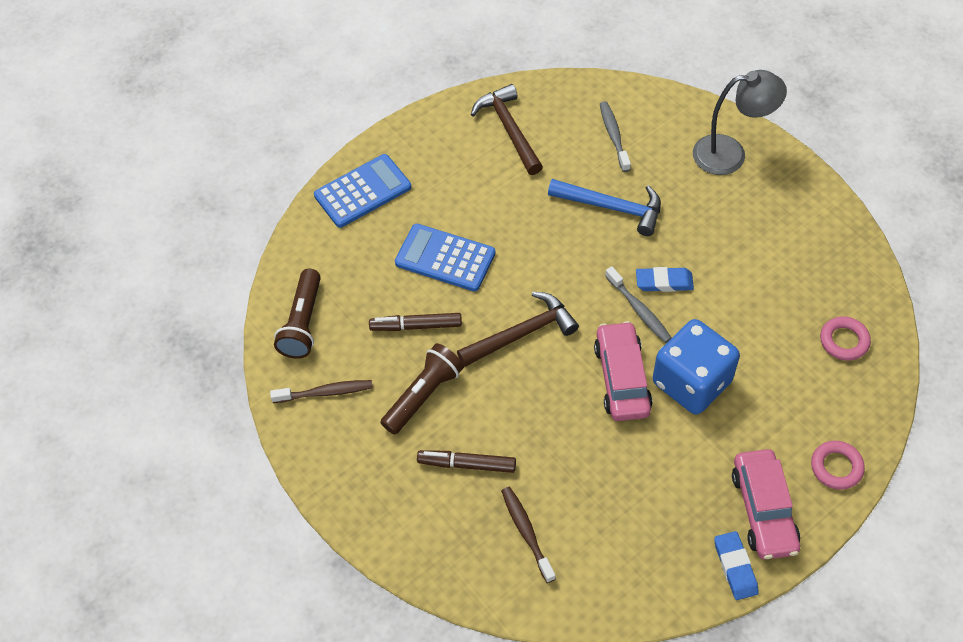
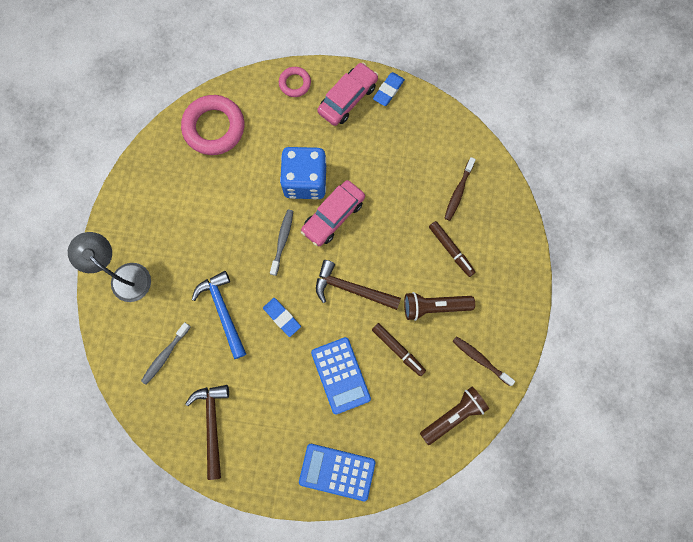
camera: 135 degrees left, 20 degrees up
brown hammer [471,84,543,175] -> brown hammer turned 150 degrees clockwise [185,385,229,480]
blue eraser [636,267,694,292] -> blue eraser moved to [263,298,301,337]
pink ring [820,316,871,361] -> pink ring [181,95,244,155], size x1.91

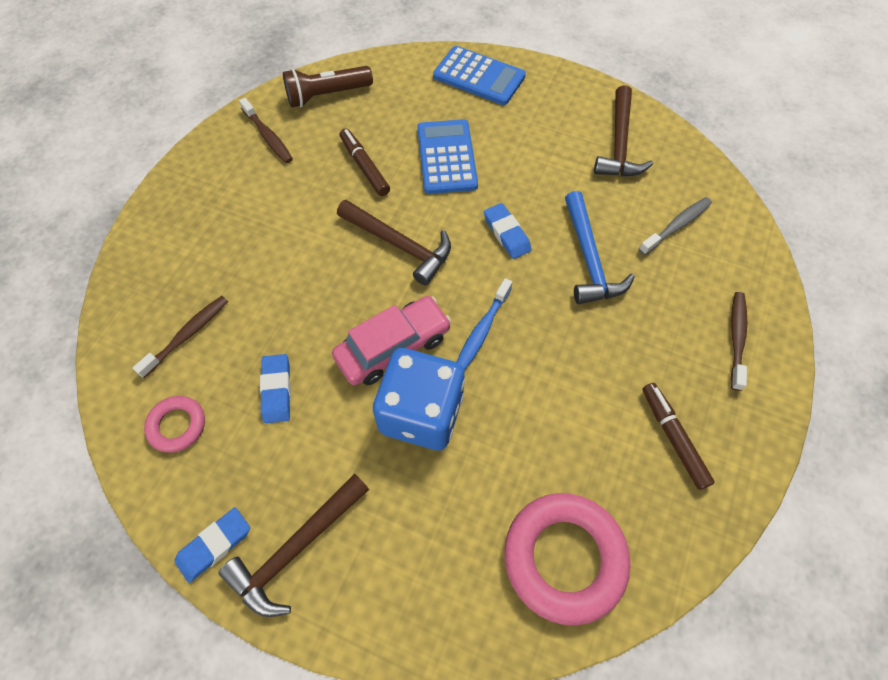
camera: 165 degrees left, 15 degrees down
grey lamp [68,232,151,302] -> brown toothbrush [730,292,747,391]
grey toothbrush [270,210,293,276] -> blue toothbrush [457,278,512,370]
pink ring [279,67,311,97] -> pink ring moved to [144,396,205,452]
pink car [317,62,378,126] -> brown hammer [218,474,369,617]
brown flashlight [404,292,475,321] -> none
brown marker [429,221,475,277] -> brown marker moved to [642,383,715,490]
none -> blue eraser [260,354,291,423]

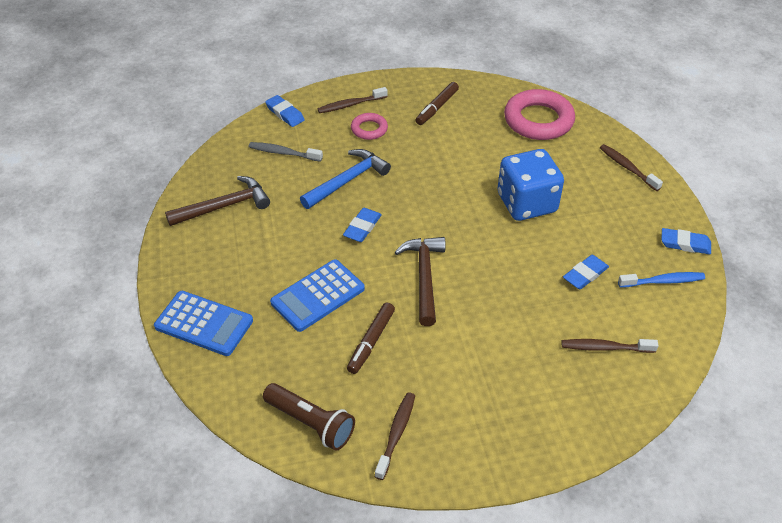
camera: 125 degrees left, 15 degrees down
pink ring [144,396,205,452] -> pink ring moved to [351,113,388,140]
brown hammer [218,474,369,617] -> none
pink car [332,296,452,385] -> none
blue calculator [433,46,526,105] -> blue calculator turned 120 degrees clockwise [154,291,253,356]
blue toothbrush [457,278,512,370] -> blue toothbrush moved to [618,272,705,287]
none -> blue eraser [265,95,305,127]
none -> brown toothbrush [600,144,663,191]

